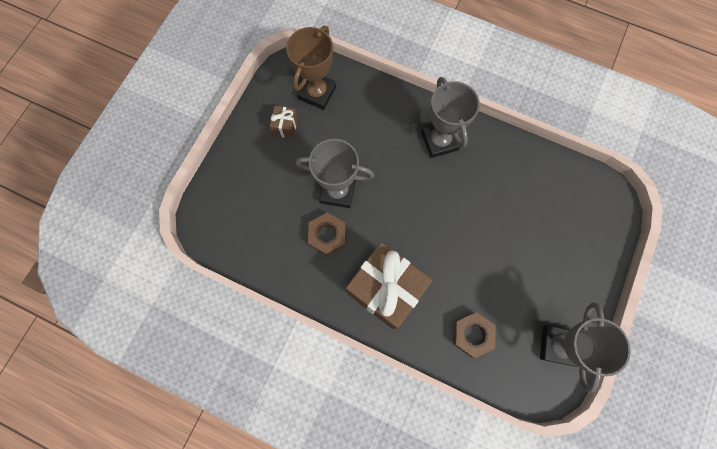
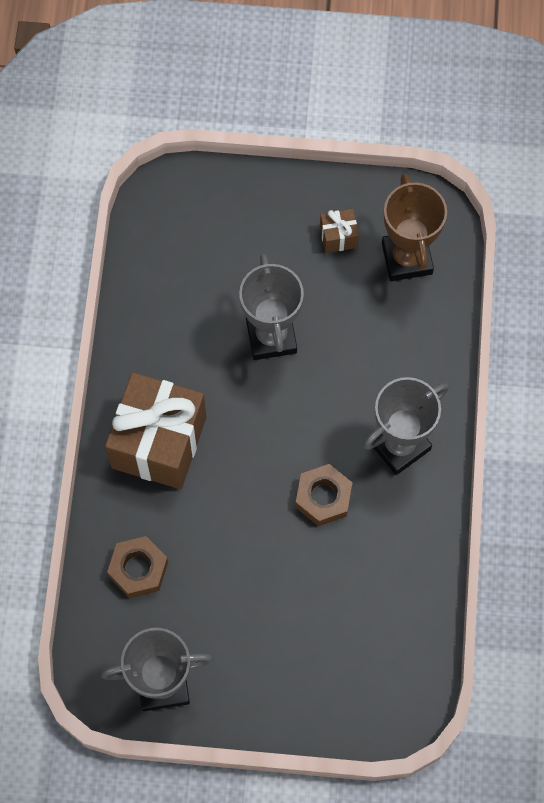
camera: 70 degrees right, 5 degrees down
brown trophy [286,26,336,110] -> brown trophy turned 75 degrees clockwise [382,173,447,281]
brown nut [308,212,346,256] -> brown nut moved to [295,464,353,526]

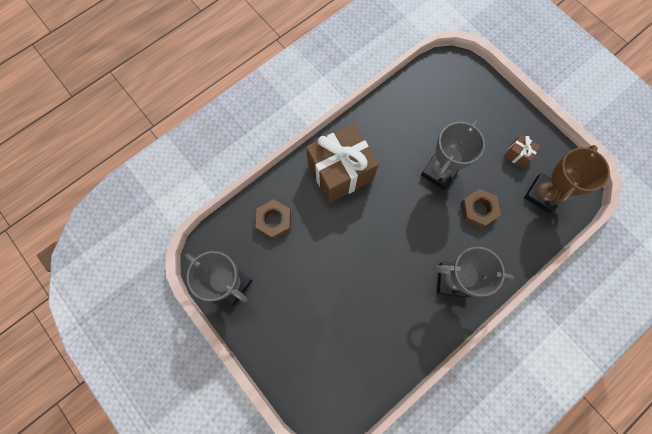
camera: 45 degrees right, 5 degrees up
brown nut [295,464,353,526] -> brown nut moved to [460,189,501,228]

